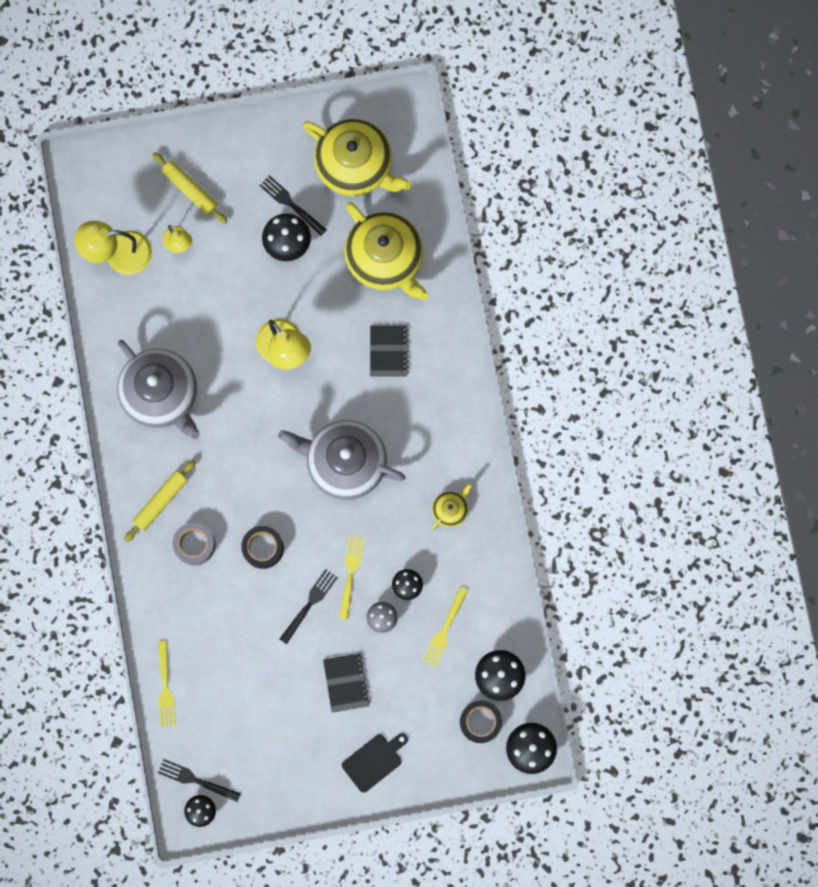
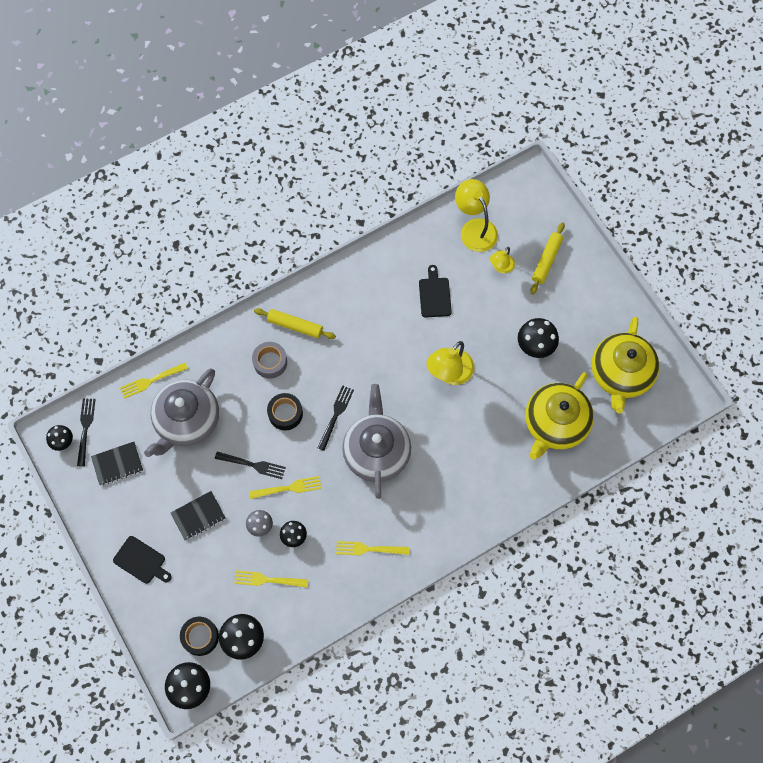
camera: 70 degrees right, 10 degrees down
grey teapot [117,340,200,439] -> grey teapot moved to [144,369,219,457]
black fork [259,175,327,236] -> black fork moved to [317,385,354,451]
black notebook [370,325,409,377] -> black notebook moved to [91,442,143,486]
yellow teapot [431,484,472,530] -> yellow fork [336,541,409,555]
none -> black cutting board [419,265,452,318]

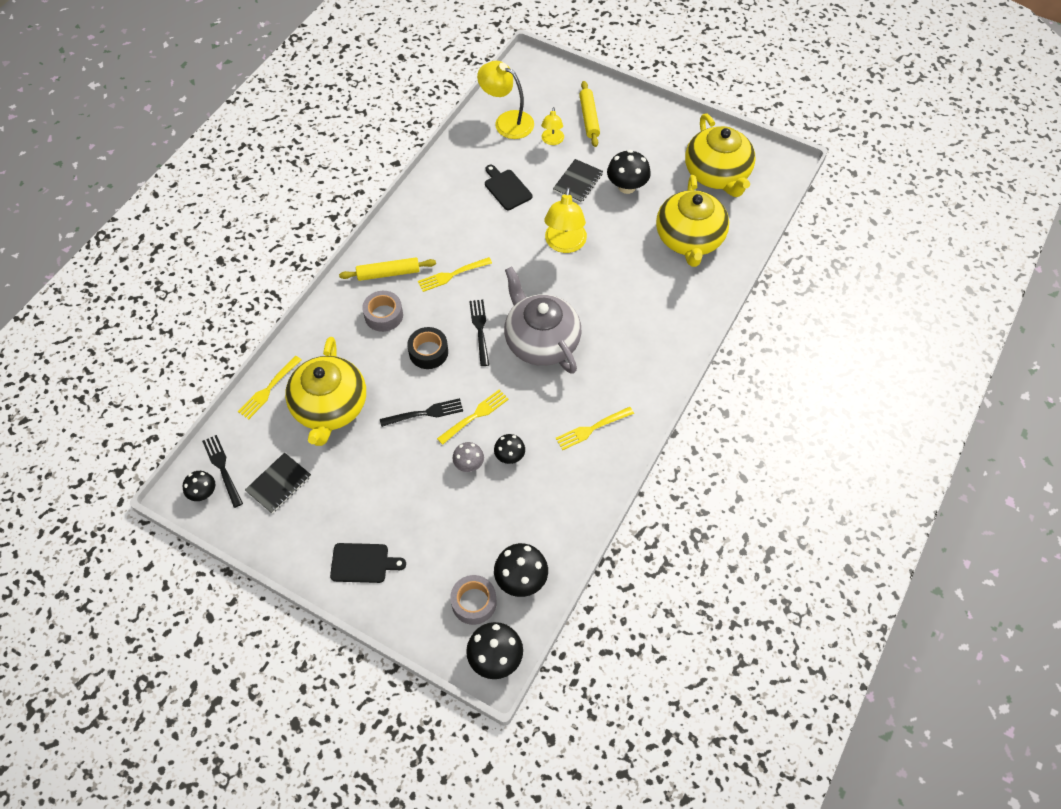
camera: 30 degrees left, 10 degrees down
grey teapot [144,369,219,457] -> yellow teapot [285,337,366,446]
black notebook [171,491,226,541] -> black notebook moved to [553,159,603,203]
black tape [180,617,219,656] -> grey tape [450,575,497,625]
yellow fork [234,570,308,588] -> yellow fork moved to [418,257,492,292]

